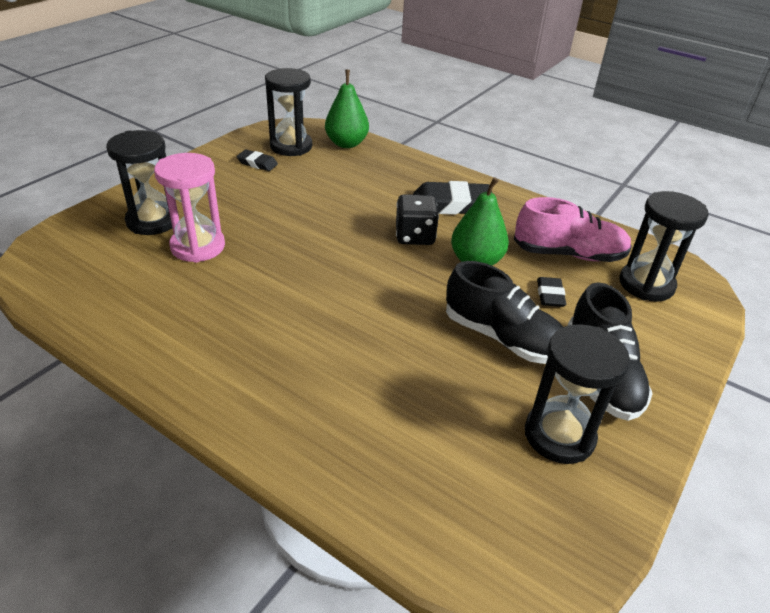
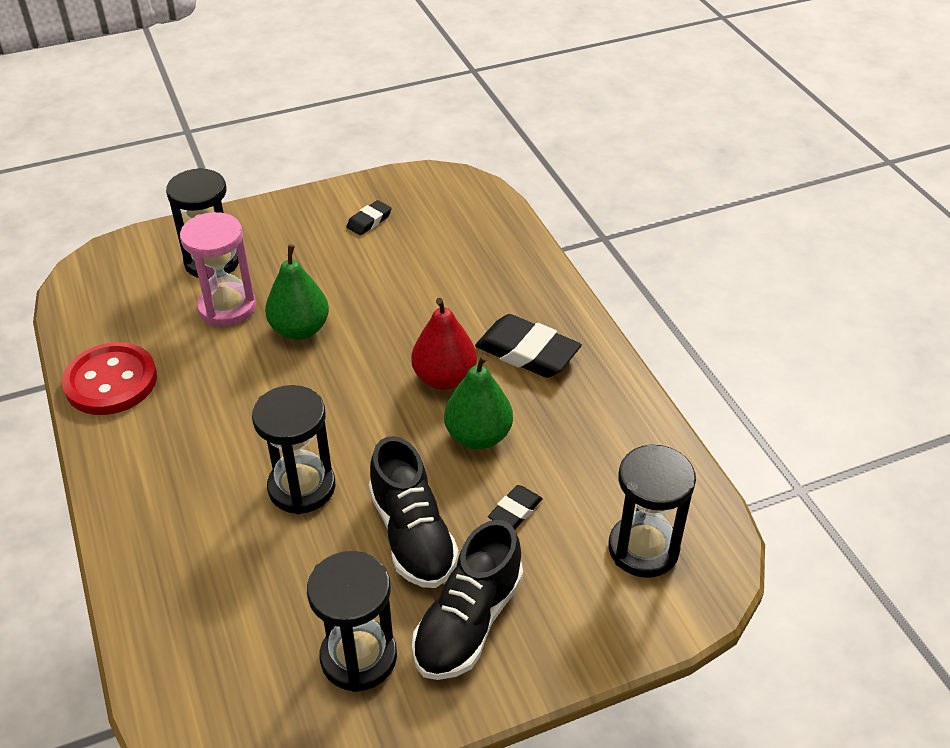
camera: 35 degrees right, 5 degrees up
black eraser [237,150,278,171] -> black eraser turned 75 degrees clockwise [346,200,392,235]
black hourglass [265,68,312,156] -> black hourglass moved to [252,385,335,514]
green pear [325,70,369,148] -> green pear moved to [265,244,329,340]
black dice [396,194,439,245] -> red pear [411,298,477,390]
pink shoe [513,197,632,262] -> none
none -> red button [62,342,157,415]

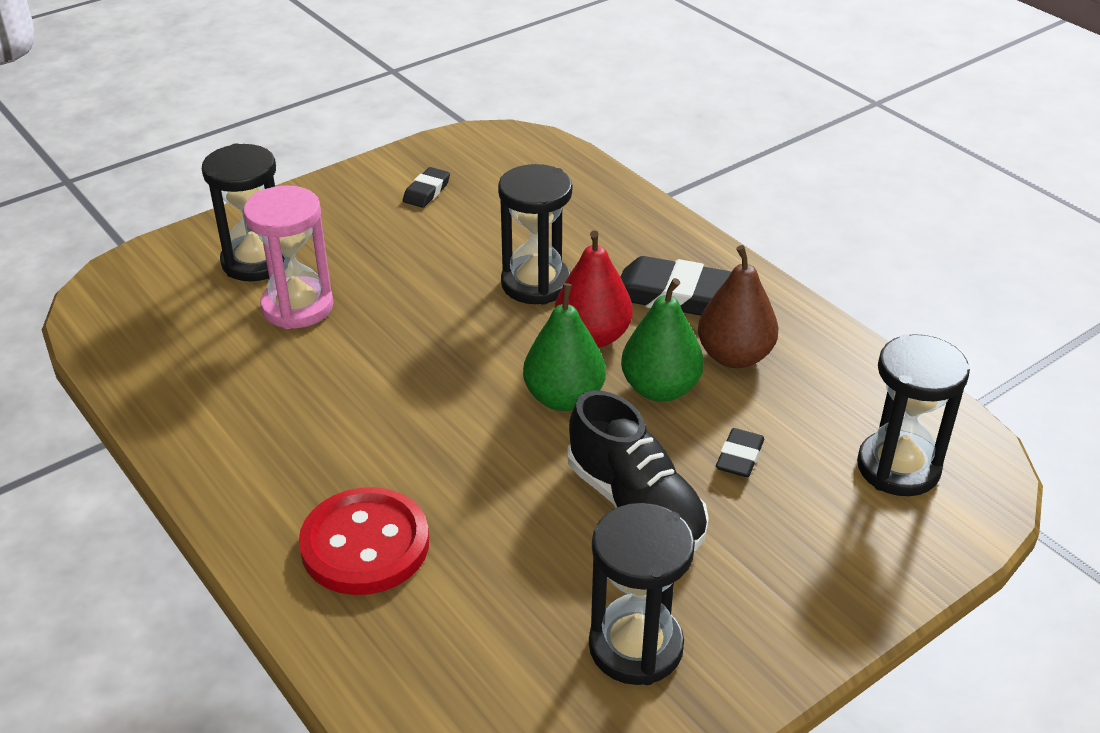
camera: 15 degrees left, 5 degrees down
red button [62,342,157,415] -> red button moved to [299,487,429,595]
black hourglass [252,385,335,514] -> black hourglass moved to [498,164,572,305]
green pear [265,244,329,340] -> green pear moved to [523,283,606,411]
black shoe [412,520,523,680] -> none
none -> brown pear [698,245,778,368]

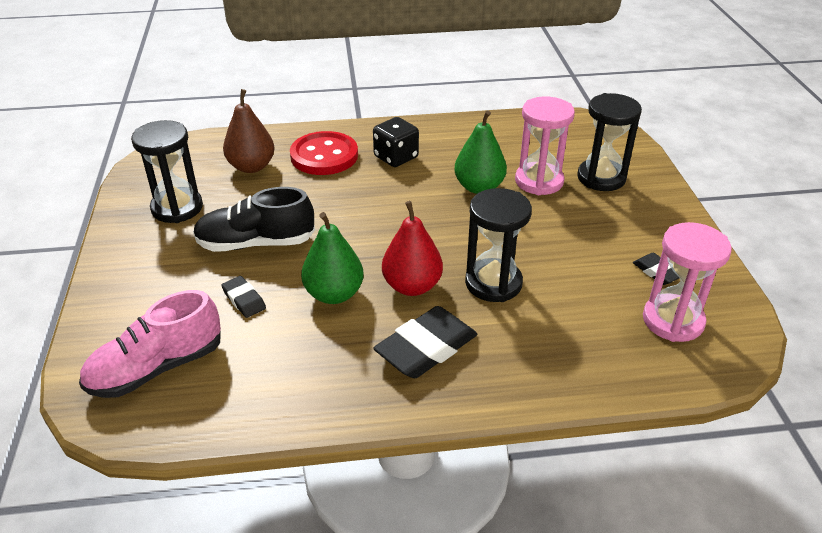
camera: 120 degrees right, 0 degrees up
green pear [523,283,606,411] -> green pear moved to [454,110,507,194]
brown pear [698,245,778,368] -> brown pear moved to [223,89,274,173]
black hourglass [857,334,970,496] -> pink shoe [79,290,221,398]
none -> black dice [373,117,419,167]
none -> pink hourglass [643,222,732,342]

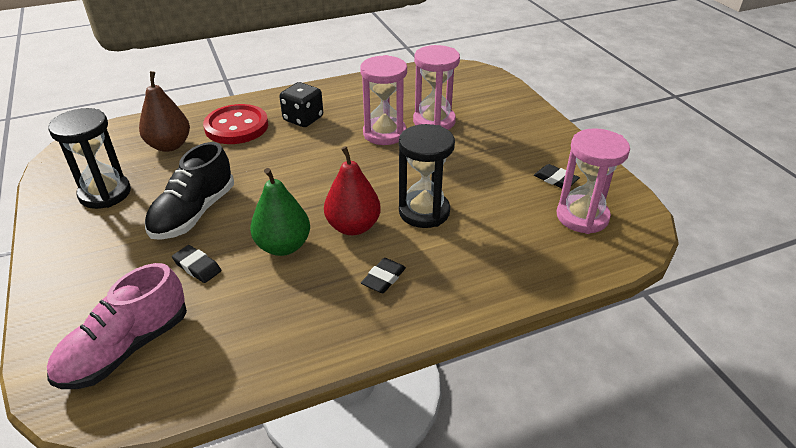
camera: 15 degrees left, 0 degrees up
black shoe [193,187,315,252] -> black shoe turned 45 degrees counterclockwise [145,142,234,240]
black eraser [373,306,477,378] -> black eraser [361,258,406,293], size x0.52
green pear [454,110,507,194] -> pink hourglass [360,55,407,145]
black hourglass [577,93,642,191] -> none

